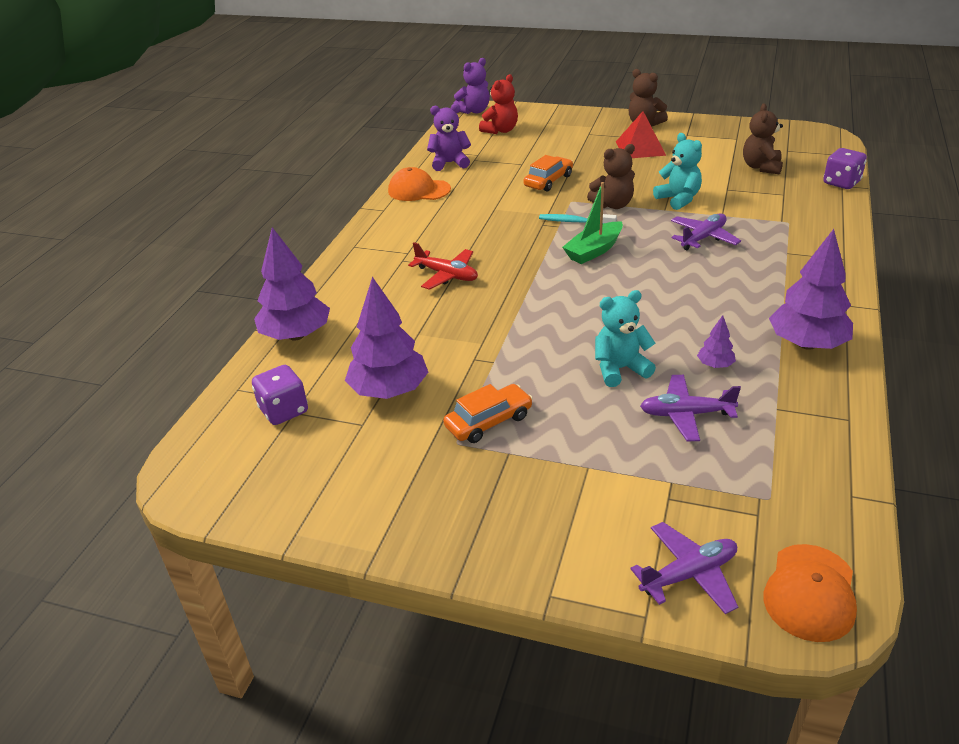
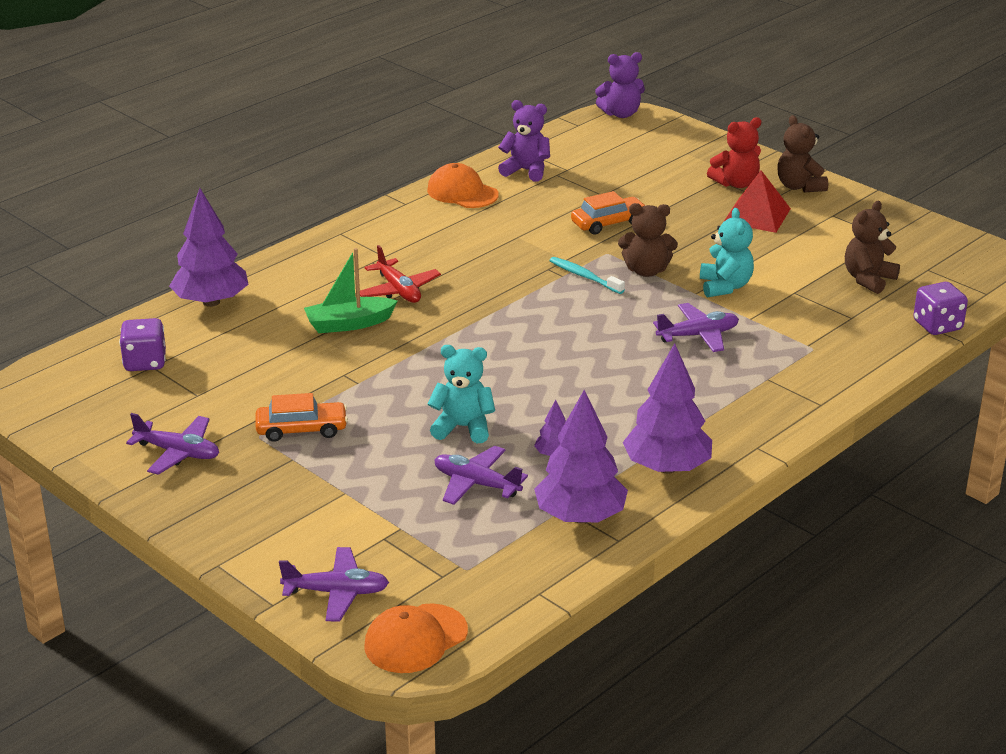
camera: 25 degrees right, 5 degrees down
purple tree [345,277,428,399] -> purple tree moved to [534,390,628,523]
red teddy bear [479,74,518,134] -> red teddy bear moved to [707,117,761,188]
green boat [562,182,623,264] -> green boat moved to [304,248,398,333]
none -> purple plane [126,413,219,475]

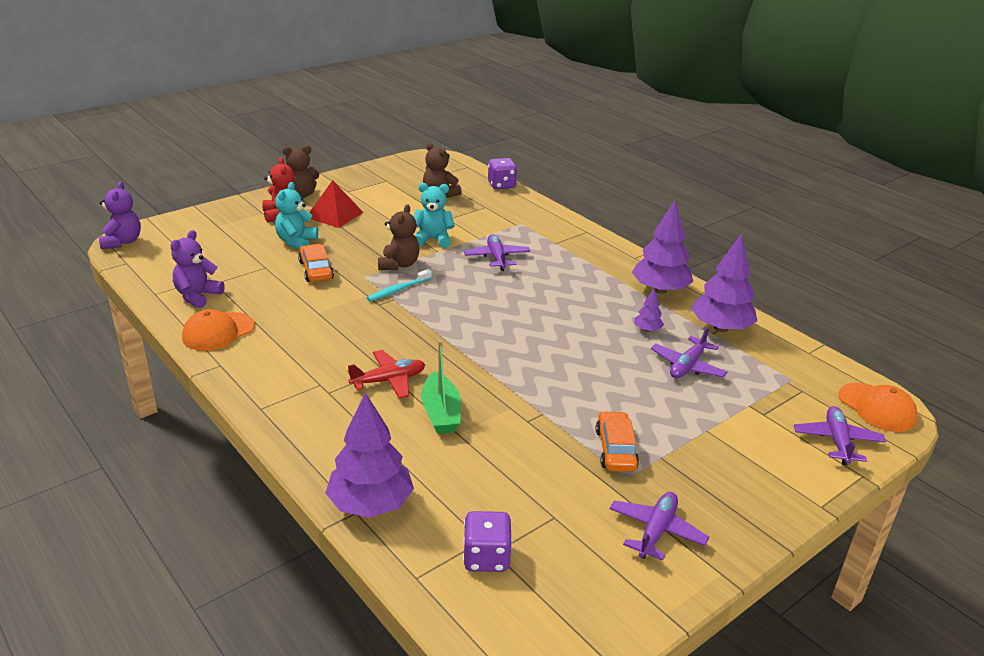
camera: 85 degrees left, 0 degrees up
turquoise teddy bear [428,345,495,443] -> turquoise teddy bear moved to [275,182,318,249]

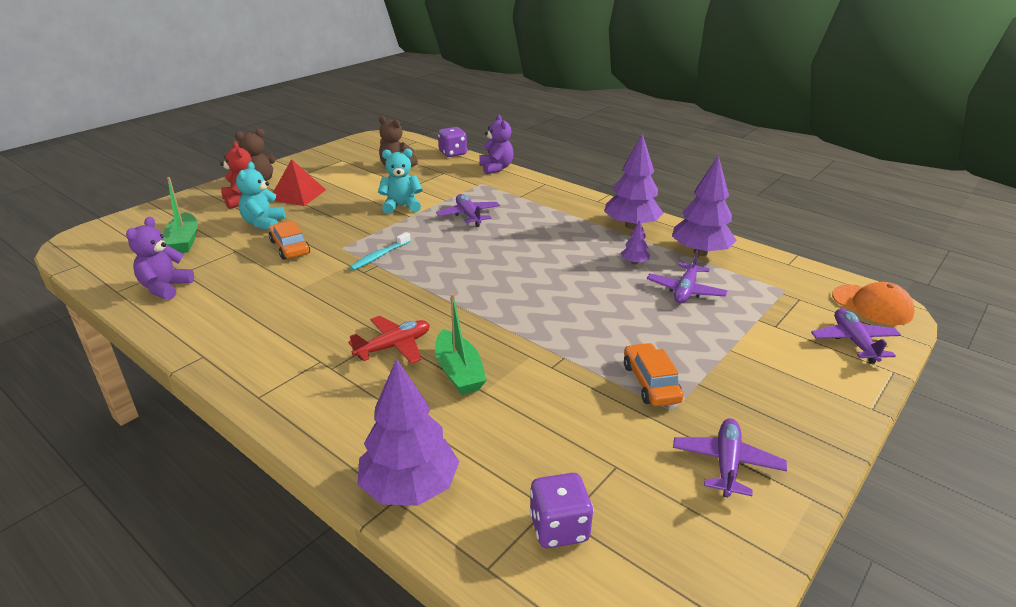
camera: 10 degrees left, 0 degrees up
purple teddy bear [99,181,141,249] -> purple teddy bear moved to [479,114,514,174]
orange cap [182,309,255,351] -> none
brown teddy bear [378,204,420,270] -> none
none -> green boat [164,177,198,253]

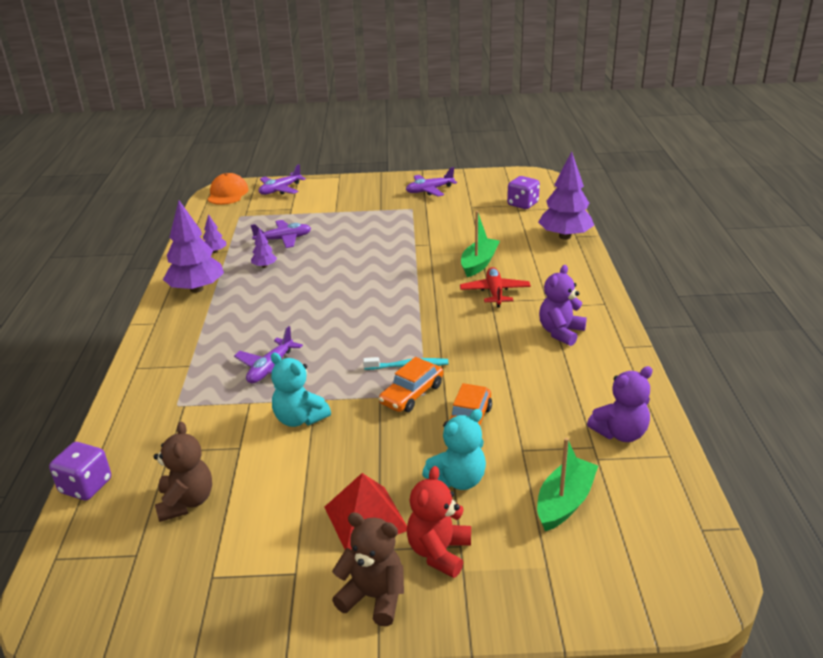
camera: 130 degrees left, 0 degrees up
red plane [348,316,430,364] -> red plane turned 75 degrees clockwise [460,267,531,308]
purple teddy bear [479,114,514,174] -> purple teddy bear moved to [539,265,587,346]
orange car [624,343,684,406] -> orange car moved to [379,357,444,412]
purple tree [672,155,737,256] -> purple tree [203,214,226,253], size x0.46

